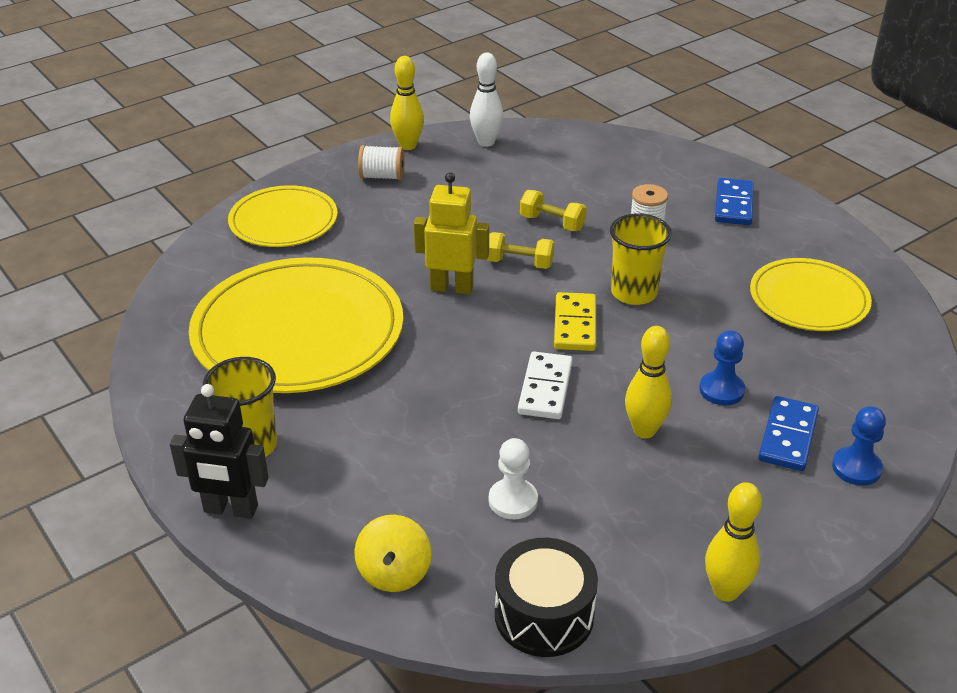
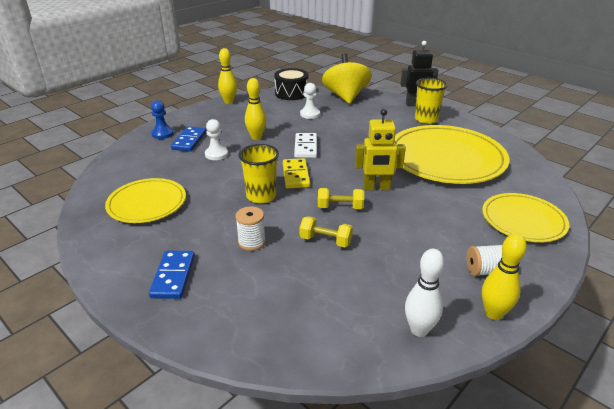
camera: 170 degrees right, 5 degrees down
yellow spinning top [354,515,432,592] -> yellow spinning top [322,53,372,104], size x1.82
blue pawn [699,330,745,405] -> white pawn [205,119,228,160]

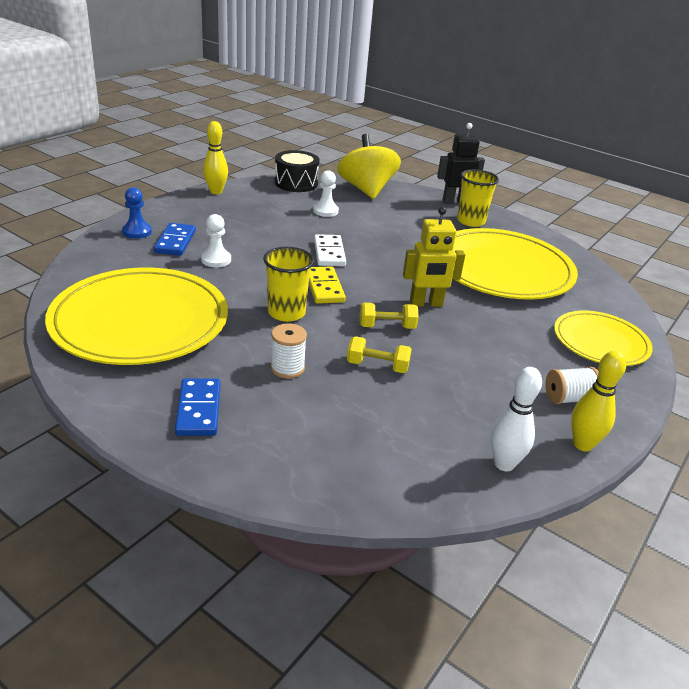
camera: 10 degrees left, 0 degrees up
yellow plate [105,178,186,223] -> yellow plate [45,268,228,365], size x1.73
yellow bowling pin [245,78,266,140] -> none

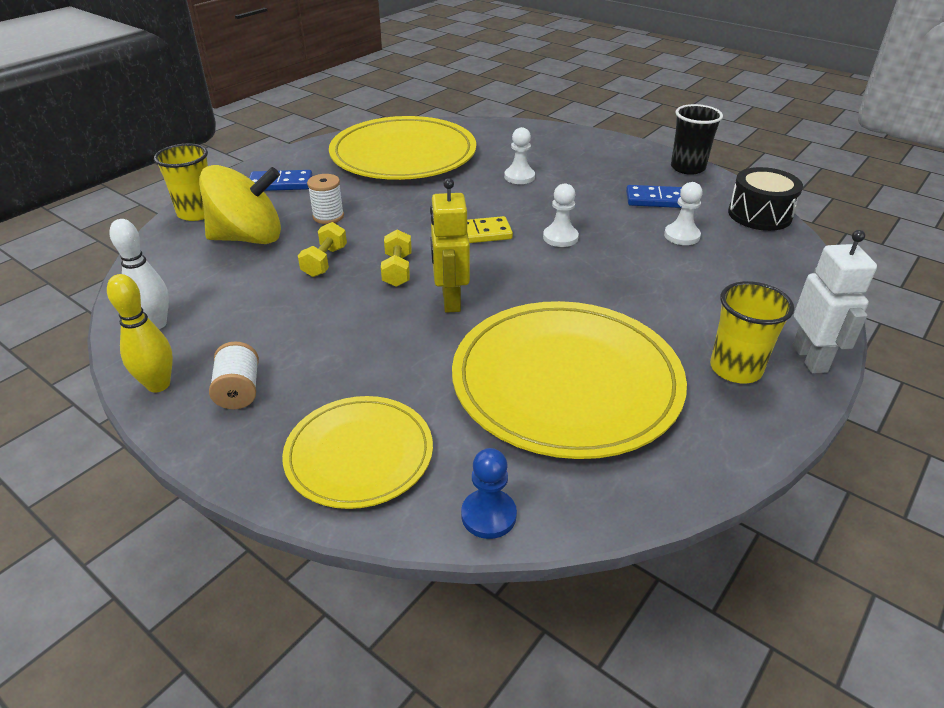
camera: 95 degrees right, 5 degrees up
blue pawn [122,187,152,239] -> blue pawn moved to [461,448,517,539]
blue domino [154,223,196,256] -> blue domino moved to [626,185,682,208]
yellow bowling pin [203,121,228,194] -> black cup [671,104,723,175]
yellow cup [263,247,314,322] -> yellow cup moved to [154,144,208,221]
white domino [314,234,346,266] -> white pawn [543,183,579,247]
yellow spinning top [337,134,401,199] -> yellow spinning top moved to [199,165,281,244]
black robot [437,123,485,204] -> white robot [792,230,877,374]

